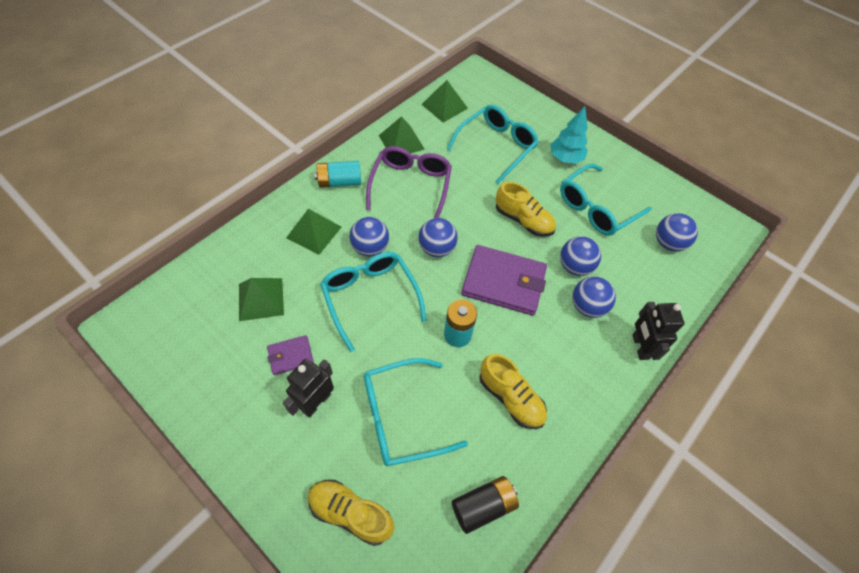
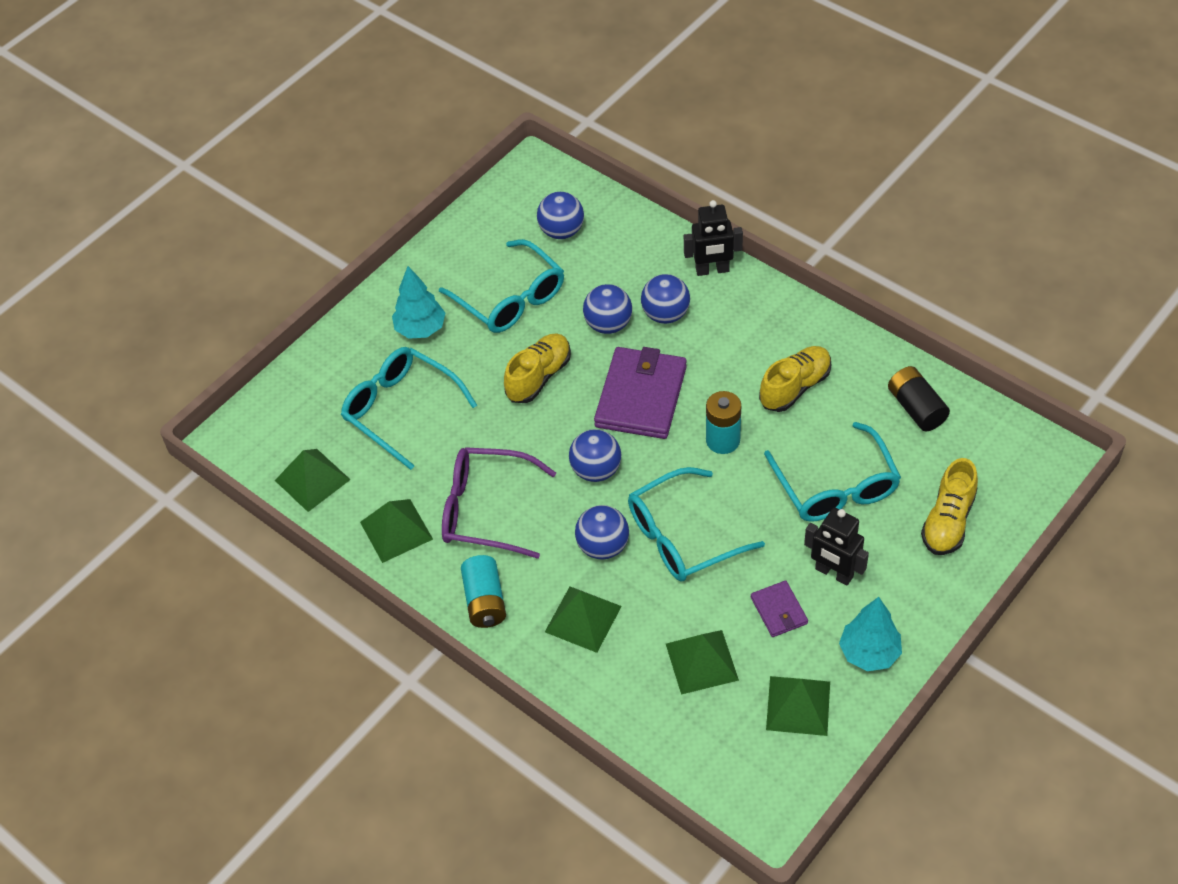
camera: 85 degrees left, 5 degrees down
none -> green pyramid [766,676,830,736]
none -> turquoise tree [839,597,902,671]

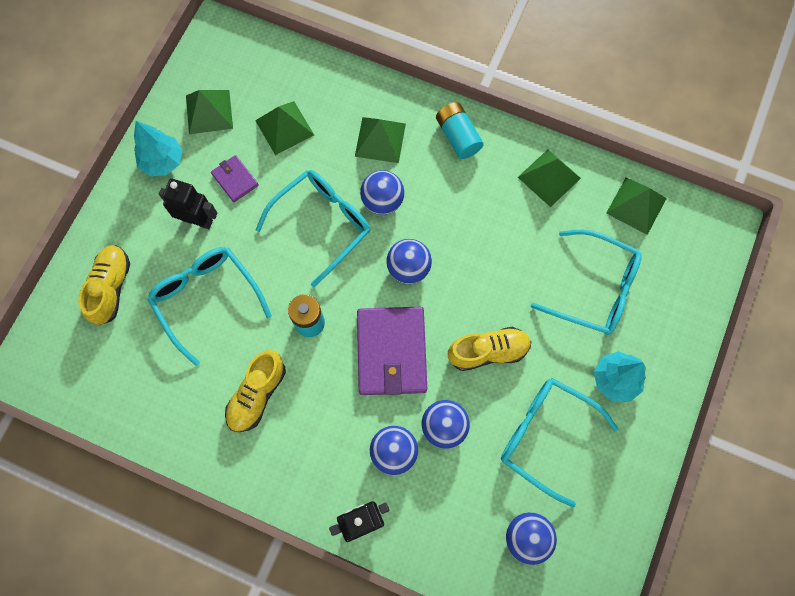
camera: 160 degrees right, 20 degrees up
purple glasses [442,447,556,559] -> none
yellow shoe [504,334,571,403] -> yellow shoe turned 120 degrees counterclockwise [448,327,532,371]
black battery [888,366,950,431] -> none

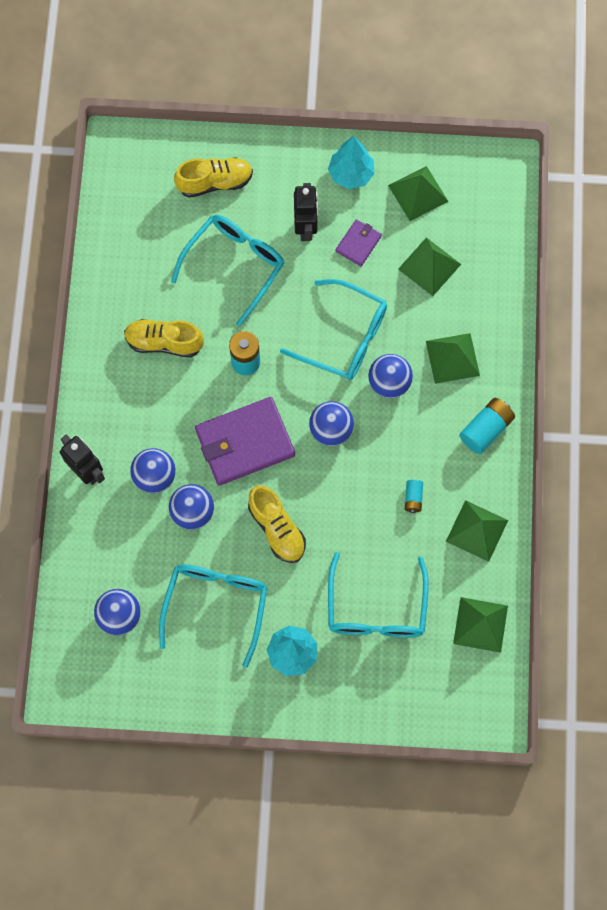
camera: 70 degrees right, 0 degrees up
none -> turquoise battery [405,480,423,513]

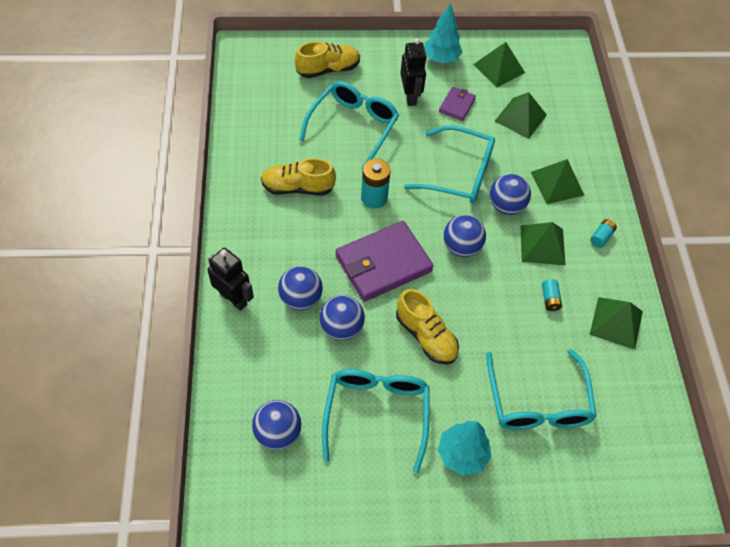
camera: 10 degrees left, 15 degrees down
green pyramid [453,597,508,653] -> green pyramid moved to [521,222,565,265]
turquoise battery [459,398,515,454] -> turquoise battery [590,219,617,248], size x0.56

